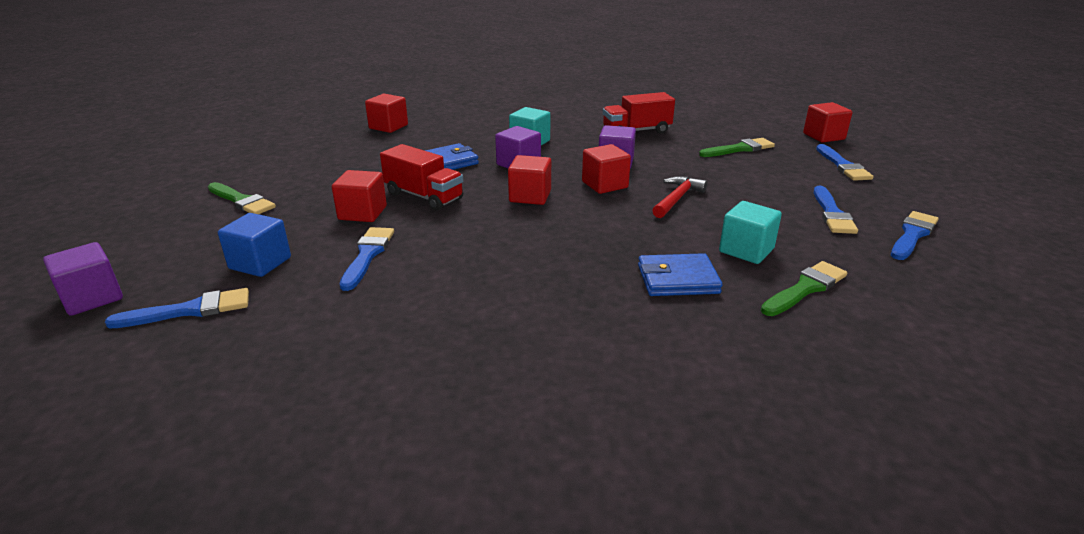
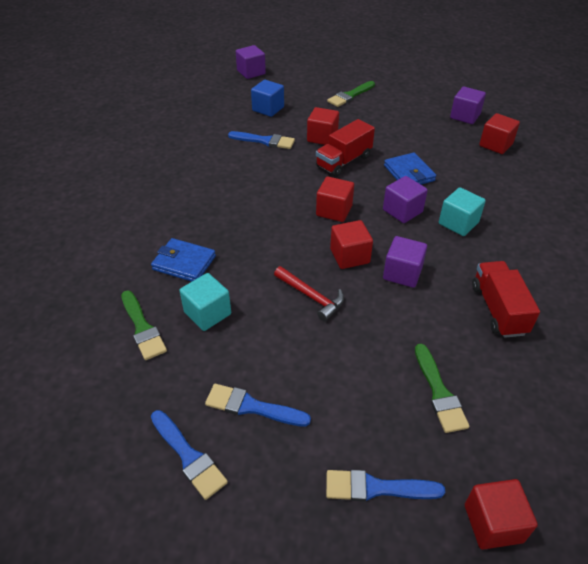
camera: 100 degrees right, 15 degrees up
blue brush [105,288,249,328] -> none
blue wallet [638,253,723,296] -> blue wallet turned 75 degrees counterclockwise [151,238,216,282]
none -> purple cube [450,87,486,124]

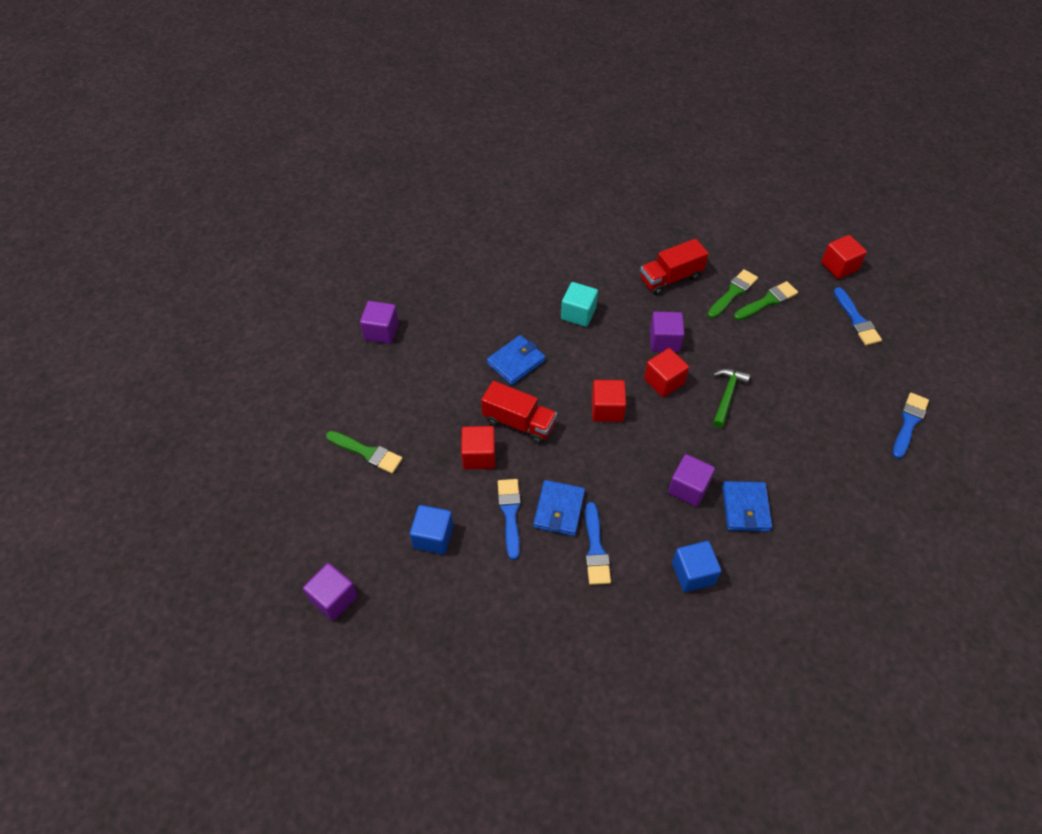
camera: 110 degrees left, 10 degrees up
green brush [121,291,167,360] -> green brush moved to [707,269,758,318]
turquoise cube [180,273,231,331] -> none
blue brush [205,384,311,427] -> blue brush moved to [585,502,611,585]
red hammer [274,266,344,321] -> green hammer [713,369,750,428]
purple cube [383,176,428,223] -> purple cube moved to [668,454,715,507]
red cube [479,113,520,154] -> none
none -> blue wallet [533,480,585,536]
none -> blue cube [672,541,721,592]

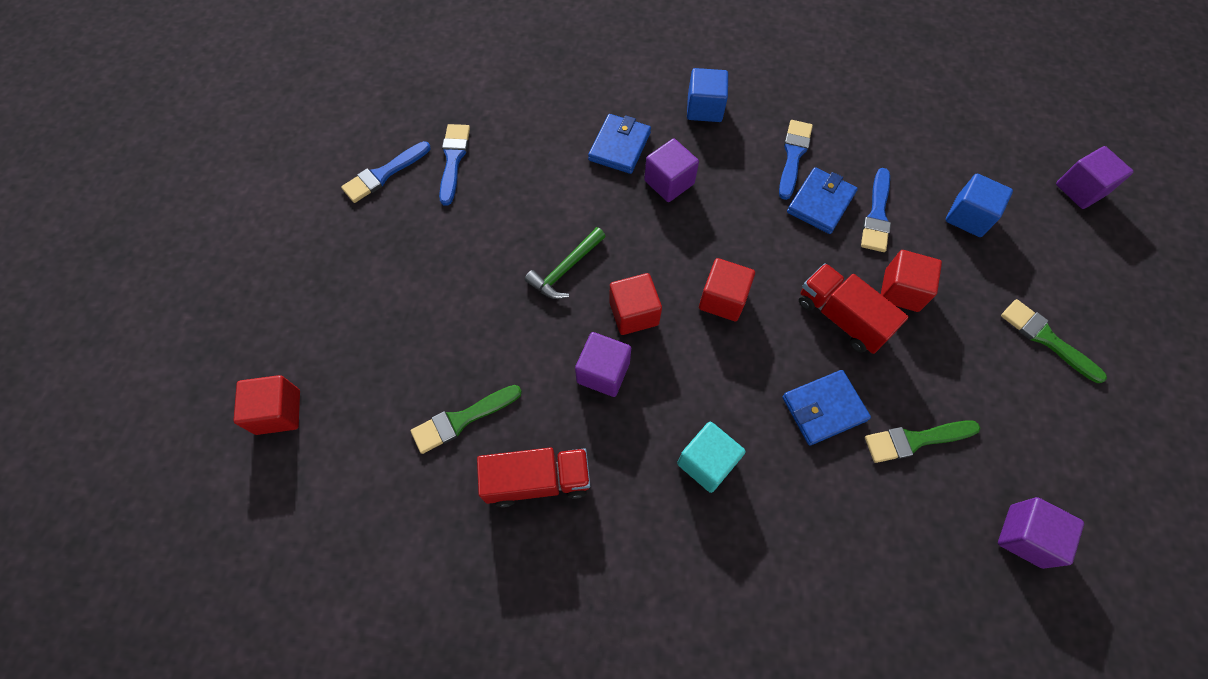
camera: 160 degrees left, 10 degrees up
green brush [734,281,798,320] -> green brush moved to [865,420,980,463]
blue brush [834,287,882,346] -> blue brush moved to [439,124,470,206]

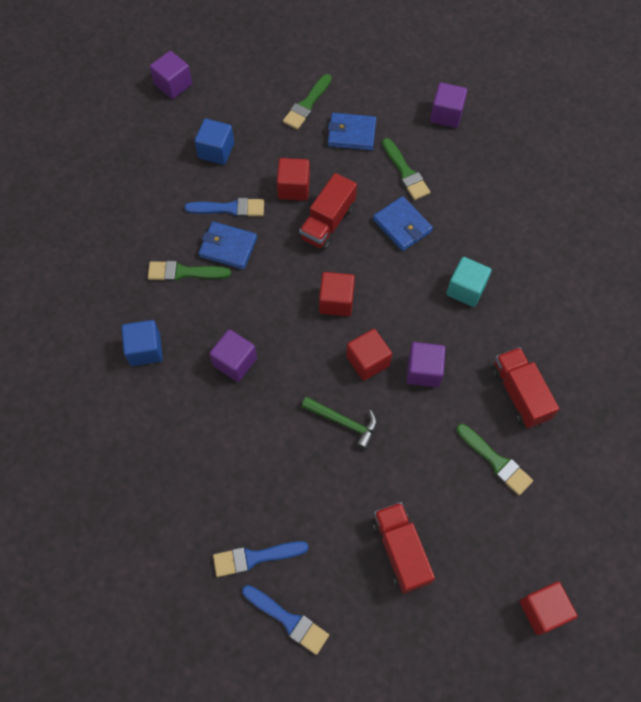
camera: 105 degrees left, 0 degrees up
blue wallet [588,114,651,174] -> blue wallet moved to [328,113,376,151]
blue brush [779,120,813,200] -> green brush [148,261,231,281]
none -> red truck [372,502,435,594]

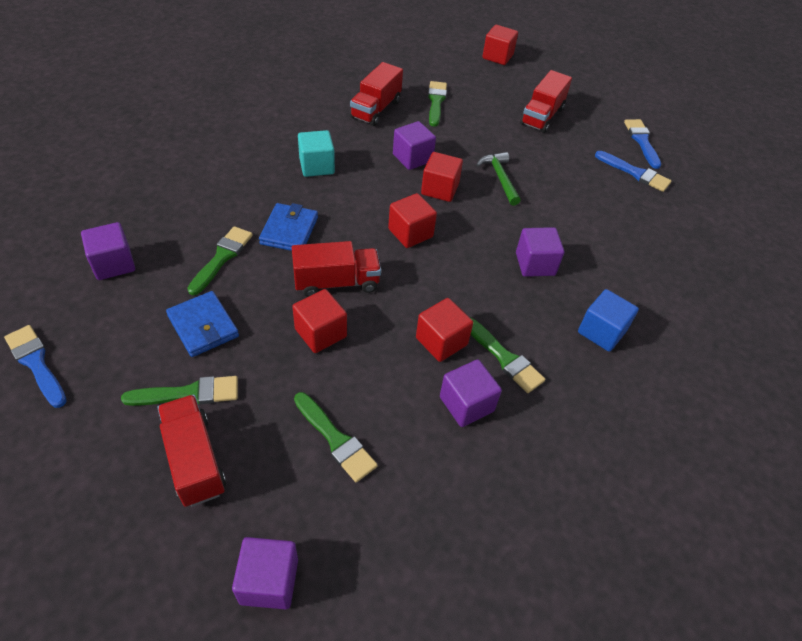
camera: 135 degrees left, 15 degrees down
blue brush [185,198,264,217] -> blue brush moved to [4,325,67,408]
blue cube [195,119,234,165] -> green brush [294,392,378,482]
blue wallet [198,221,257,270] -> red cube [416,298,473,362]
none -> red truck [158,395,226,507]
none -> purple cube [440,359,502,427]

